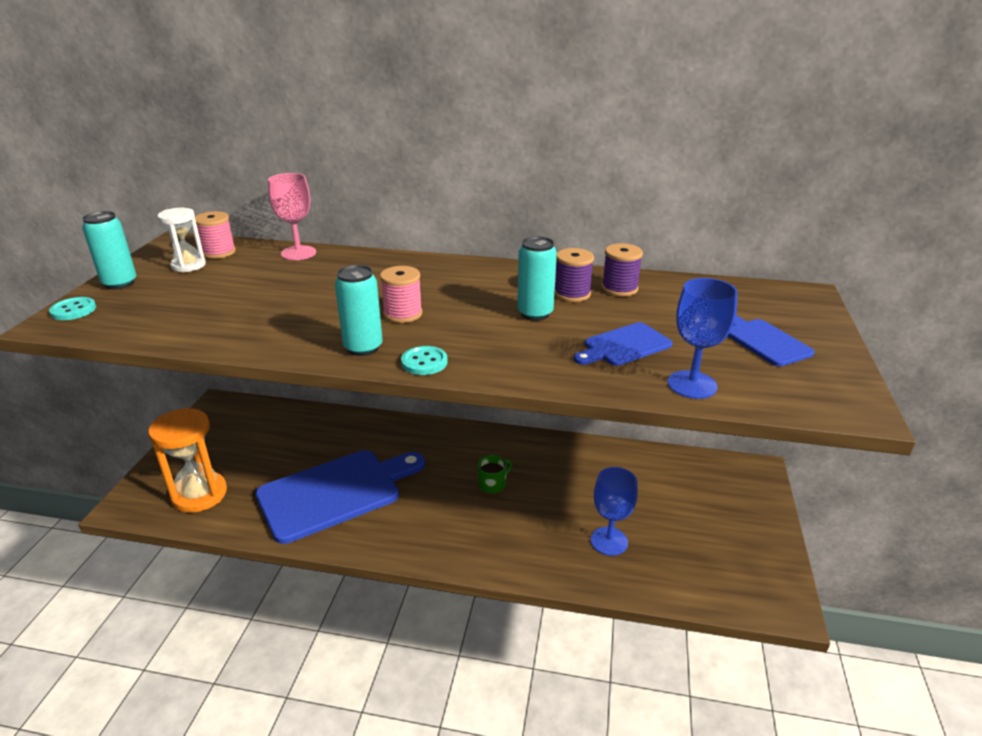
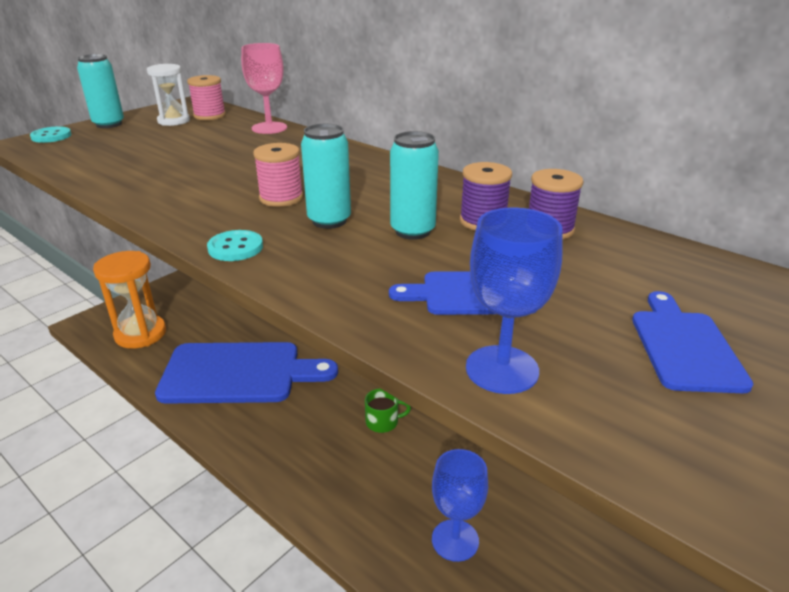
camera: 30 degrees right, 0 degrees up
turquoise can [335,265,383,356] -> turquoise can moved to [301,124,351,229]

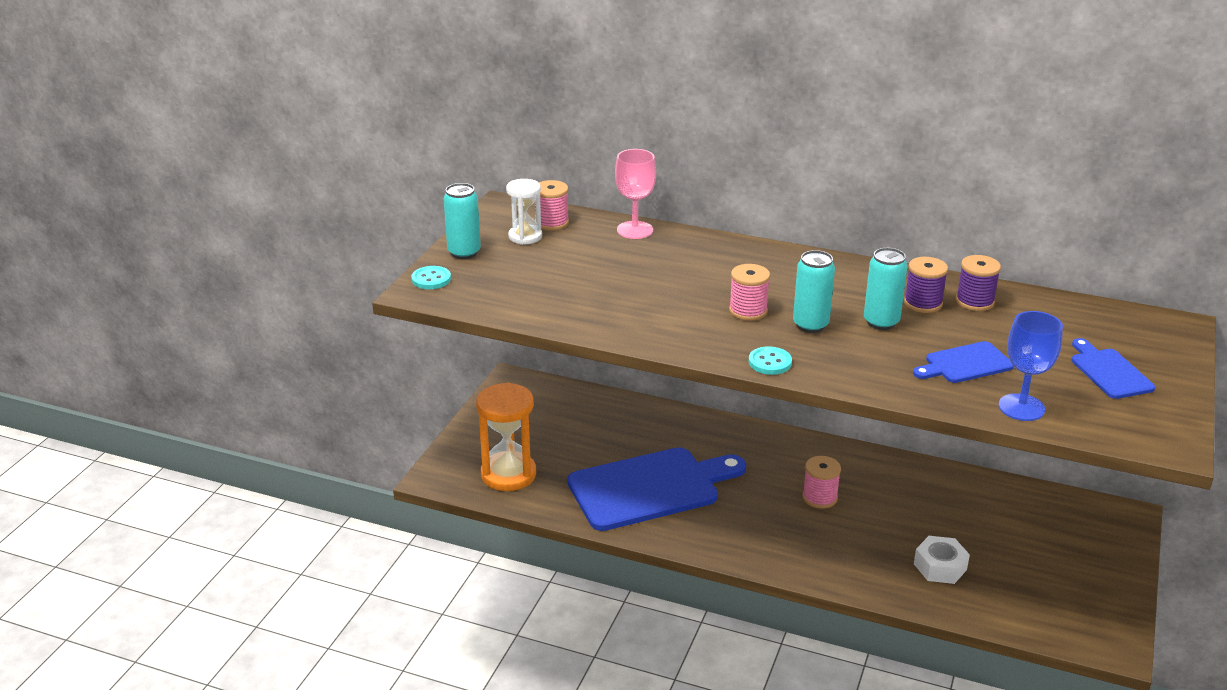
camera: 20 degrees left, 0 degrees up
green mug [365,389,411,433] -> pink spool [802,456,841,509]
blue goblet [432,449,488,562] -> white nut [914,536,970,584]

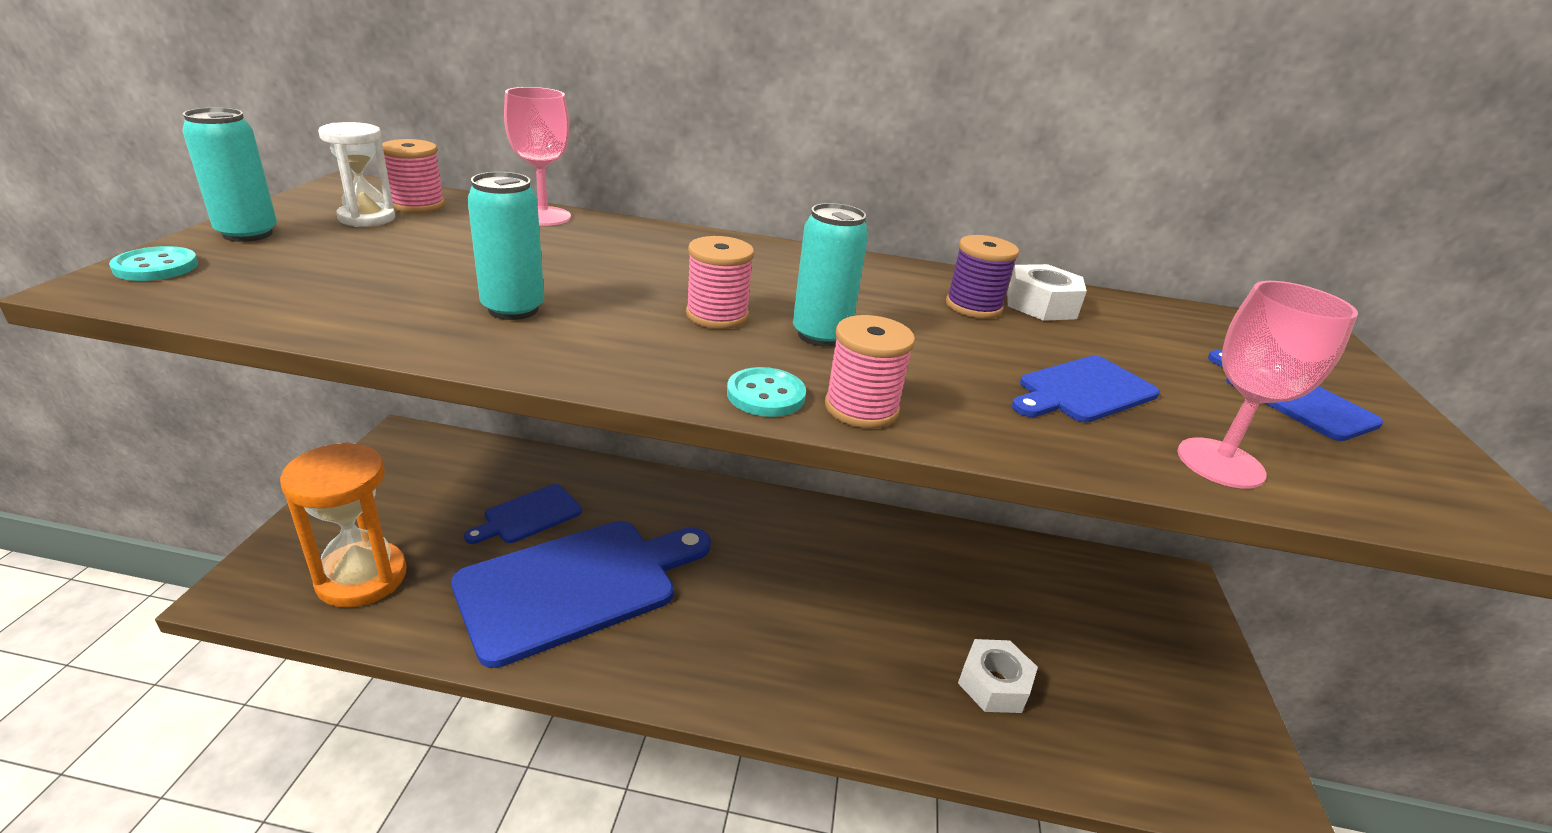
camera: 15 degrees left, 0 degrees up
pink spool [802,456,841,509] -> pink spool moved to [825,315,915,428]
turquoise can [864,248,907,330] -> turquoise can moved to [467,172,544,320]
purple spool [956,255,1001,311] -> white nut [1007,264,1087,321]
blue goblet [999,311,1063,421] -> pink goblet [1177,281,1358,489]
none -> blue cutting board [464,484,582,544]

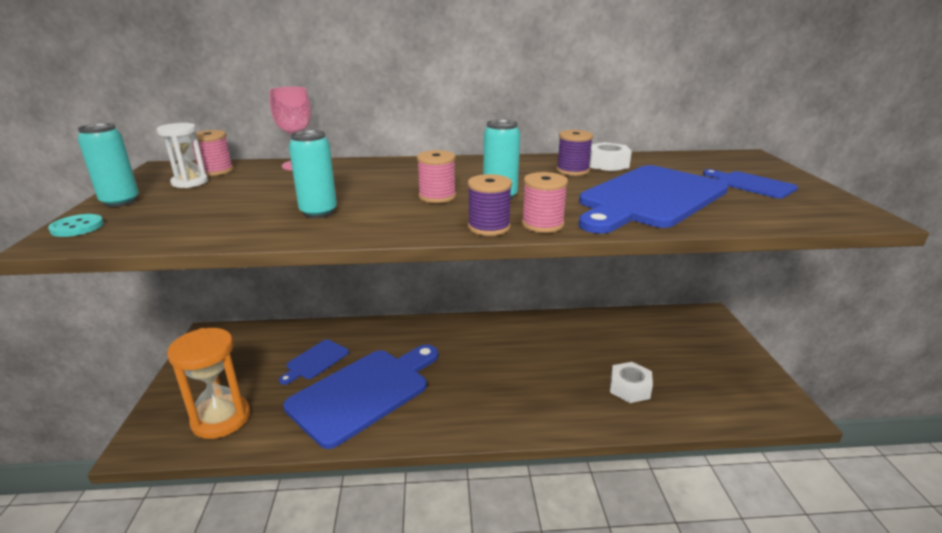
camera: 10 degrees left, 5 degrees down
turquoise button [727,367,806,417] -> purple spool [468,174,512,236]
blue cutting board [1012,356,1160,422] -> blue cutting board [579,165,728,234], size x2.09
pink goblet [1177,281,1358,489] -> none

